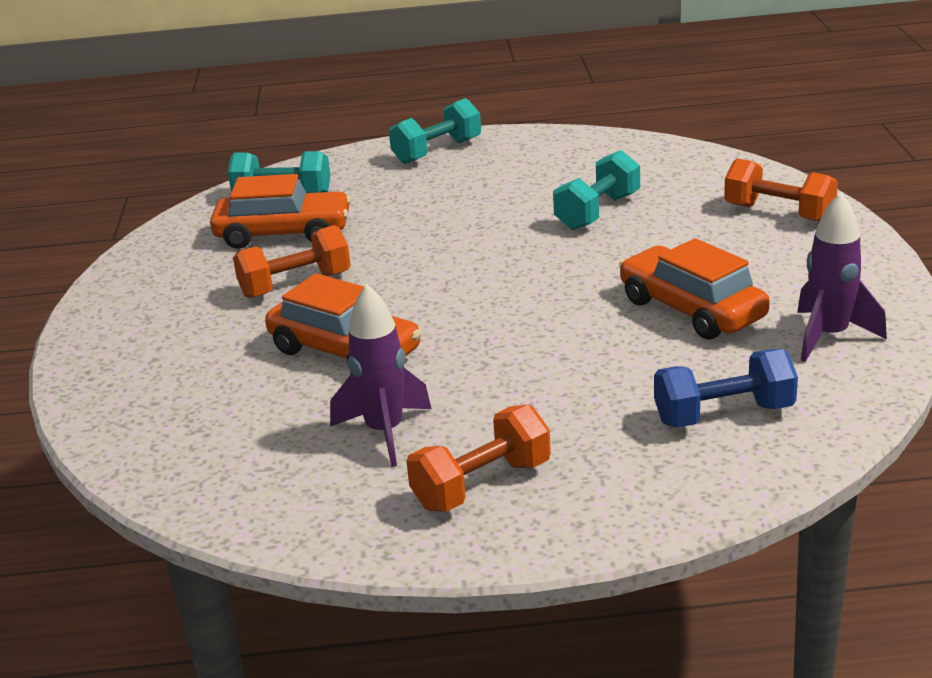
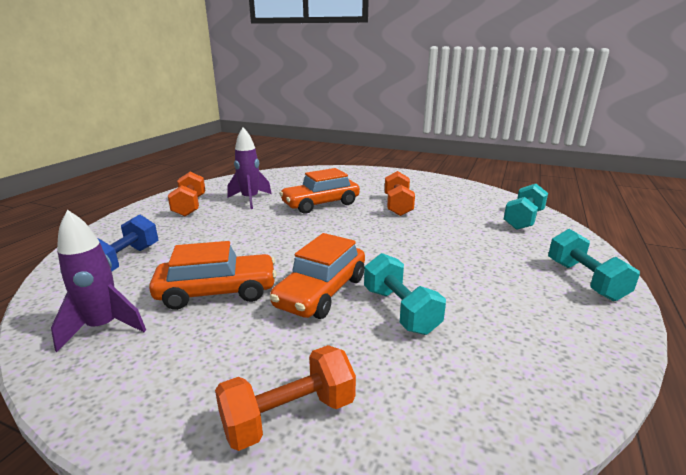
camera: 115 degrees right, 5 degrees down
orange car [210,174,351,249] -> orange car moved to [269,233,365,319]

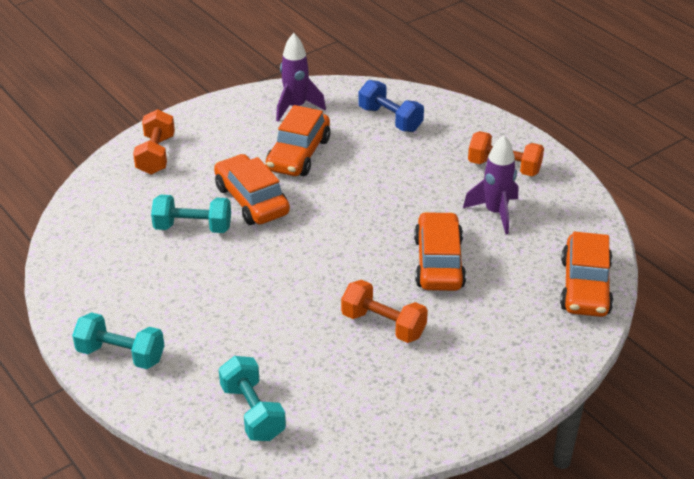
camera: 120 degrees right, 15 degrees up
none -> orange car [560,232,613,317]

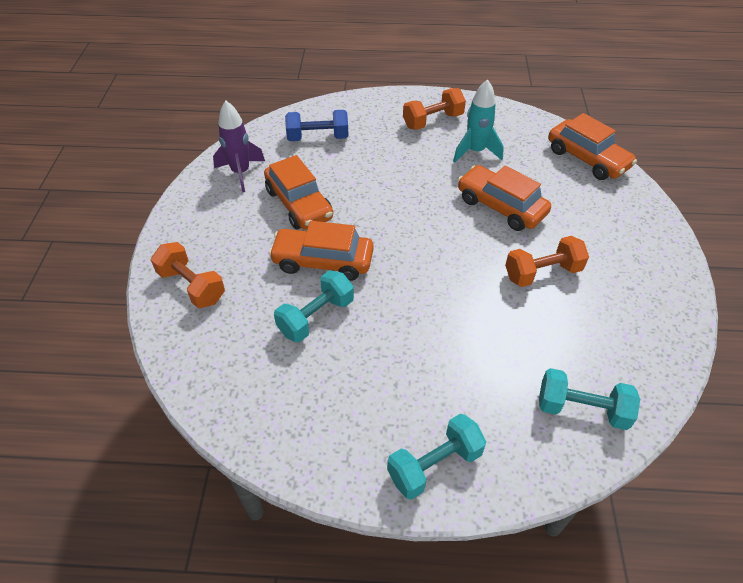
camera: 50 degrees left, 10 degrees up
purple rocket [463,135,518,234] -> turquoise rocket [453,79,504,163]

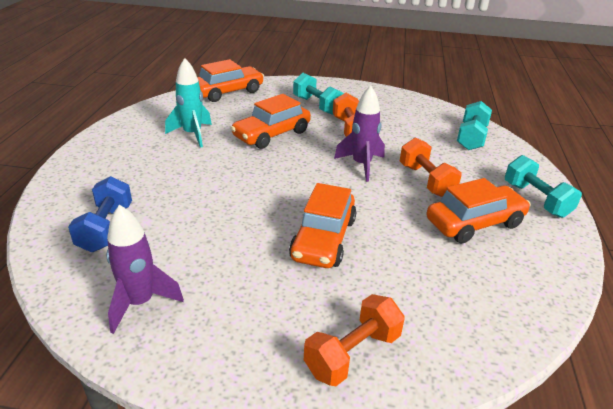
camera: 85 degrees left, 15 degrees down
orange car [264,155,333,230] -> orange car moved to [427,178,531,244]
turquoise dumbbell [274,270,354,342] -> turquoise dumbbell moved to [293,73,344,115]
orange dumbbell [403,88,466,130] -> orange dumbbell moved to [400,137,462,197]
none -> purple rocket [334,86,385,182]

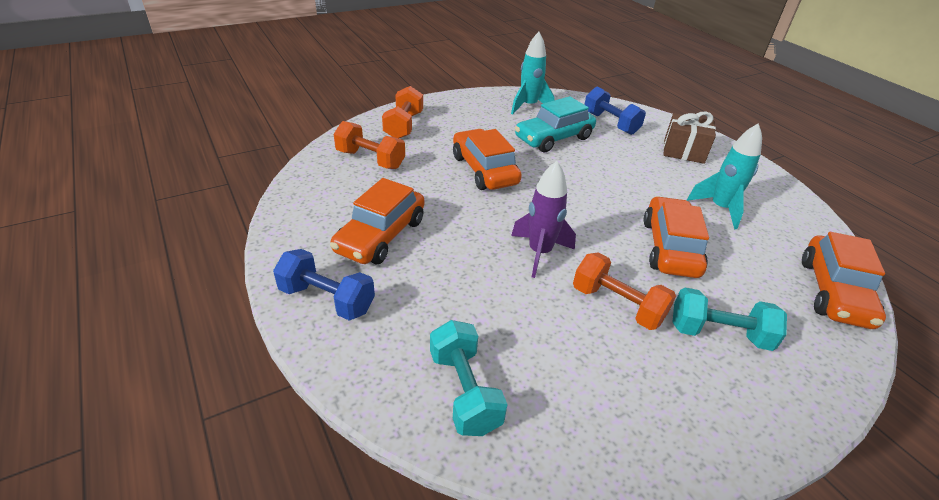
camera: 140 degrees right, 5 degrees up
purple rocket [106,205,184,334] -> turquoise rocket [511,32,555,114]
orange dumbbell [400,137,462,197] -> orange dumbbell moved to [334,121,405,169]
turquoise dumbbell [505,155,582,218] -> blue dumbbell [273,249,375,321]
none -> turquoise car [515,96,596,152]
none -> brown gift [663,112,716,164]

